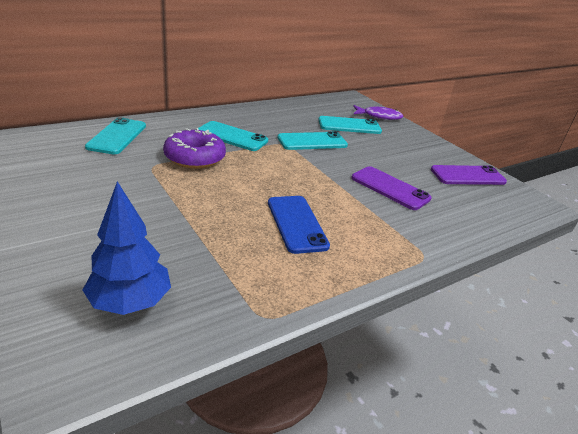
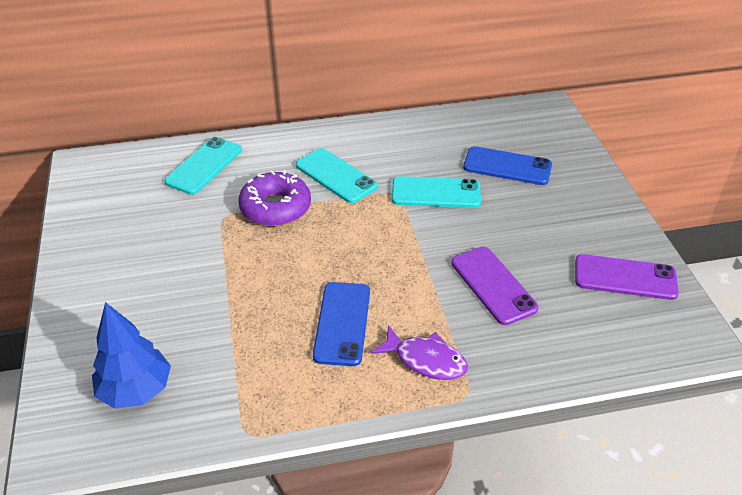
camera: 25 degrees right, 10 degrees up
turquoise phone [319,116,382,134] -> blue phone [463,146,552,185]
purple fish [353,105,403,120] -> purple fish moved to [371,325,468,380]

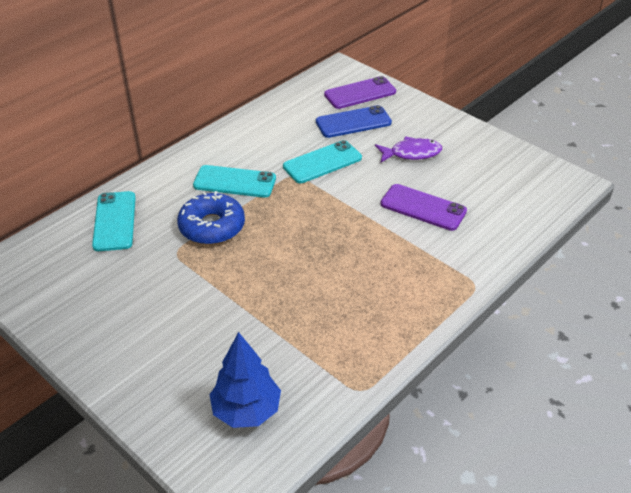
camera: 35 degrees left, 0 degrees up
purple donut [238,170,311,227] -> blue donut [177,191,245,245]
blue phone [313,282,370,366] -> none
purple fish [371,325,468,380] -> purple fish moved to [375,136,442,162]
purple phone [575,254,679,300] -> purple phone moved to [324,76,396,109]

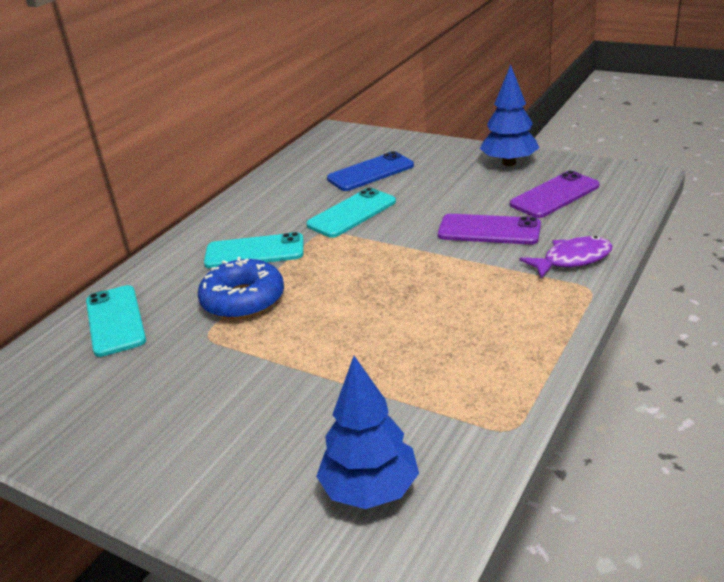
camera: 10 degrees left, 10 degrees down
purple phone [324,76,396,109] -> purple phone moved to [510,171,600,218]
purple fish [375,136,442,162] -> purple fish moved to [520,236,613,279]
none -> blue tree [480,65,539,166]

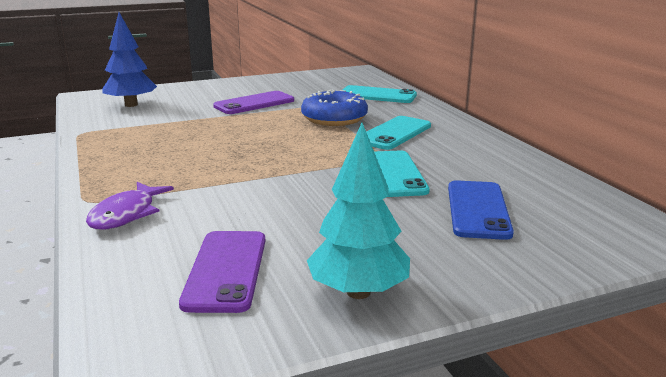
camera: 125 degrees right, 10 degrees down
purple phone [438,214,541,245] -> purple phone moved to [213,91,294,114]
blue tree [480,65,539,166] -> turquoise tree [307,123,410,299]

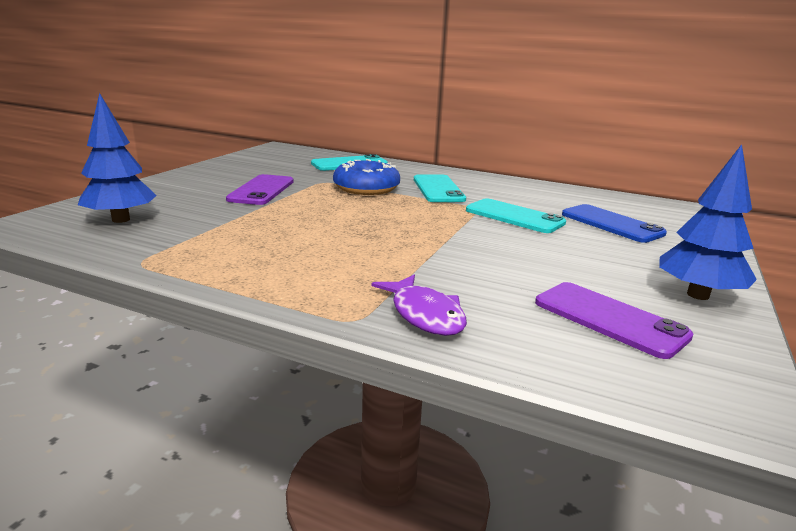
camera: 45 degrees left, 0 degrees up
turquoise tree [307,123,410,299] -> blue tree [659,144,757,300]

